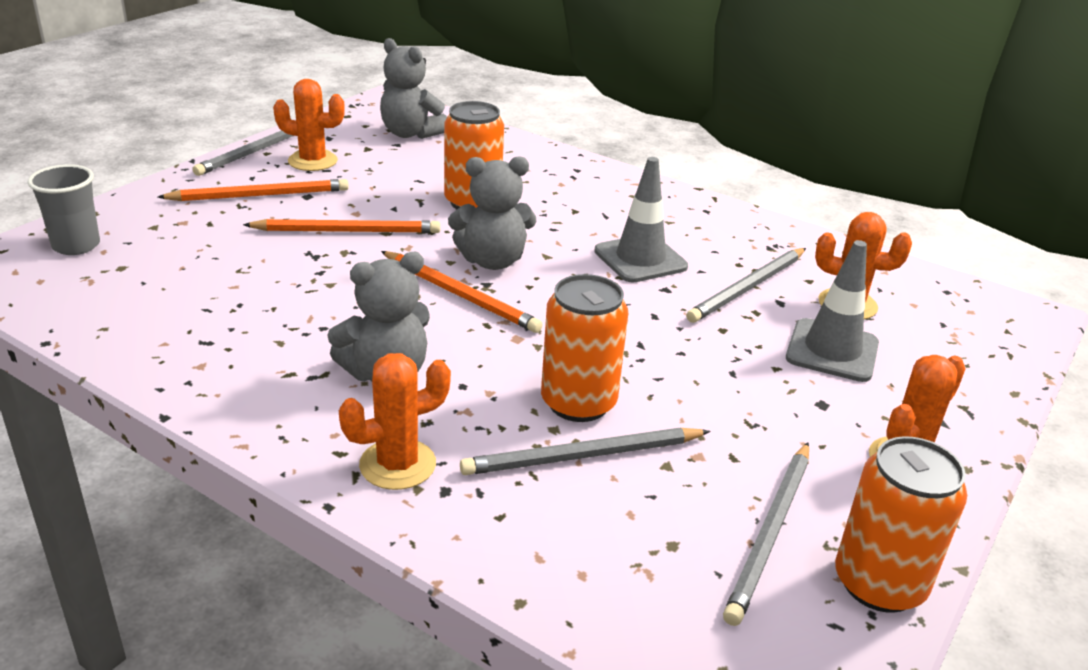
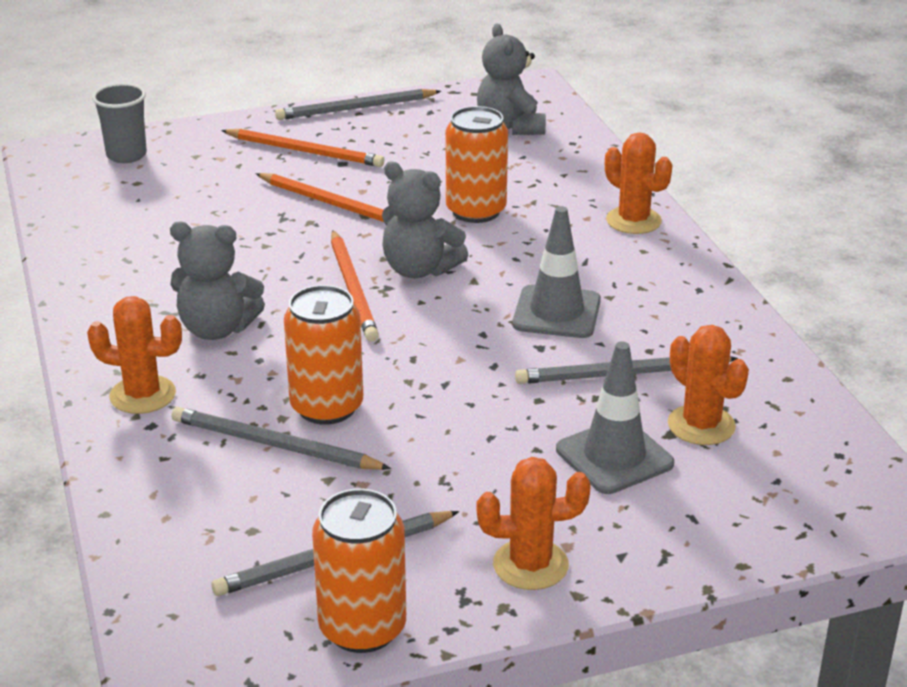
camera: 40 degrees right, 0 degrees up
orange cactus [273,79,345,171] -> orange cactus moved to [605,132,672,234]

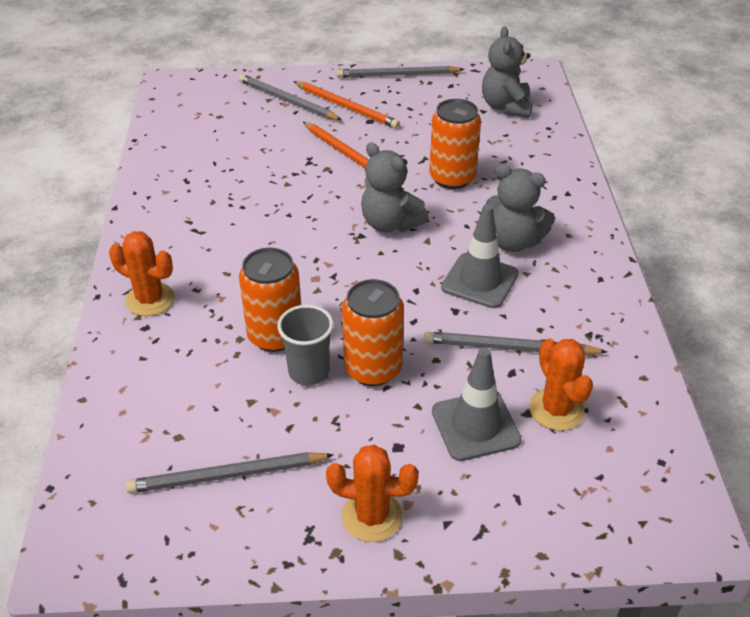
camera: 15 degrees right, 10 degrees up
grey cup [92,83,147,163] -> grey cup moved to [277,305,334,385]
grey teddy bear [170,222,265,340] -> grey teddy bear moved to [486,164,555,252]
grey pencil [172,407,391,470] -> grey pencil moved to [239,74,342,120]
orange can [312,489,406,653] -> orange can moved to [342,279,404,386]
orange pencil [331,230,379,342] -> none
orange cactus [605,132,672,234] -> none

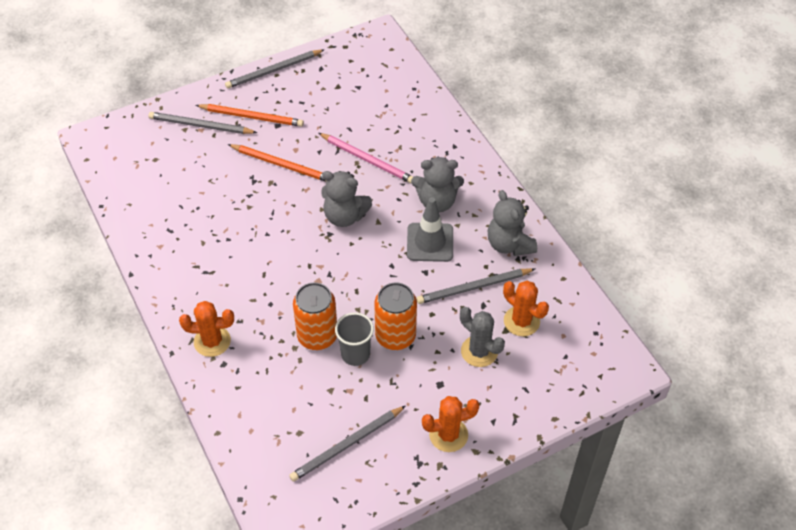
camera: 25 degrees left, 10 degrees up
orange can [429,99,481,189] -> pink pencil [319,133,413,183]
grey traffic cone [432,347,522,461] -> grey cactus [460,307,505,367]
grey teddy bear [482,26,533,118] -> grey teddy bear moved to [488,190,537,256]

